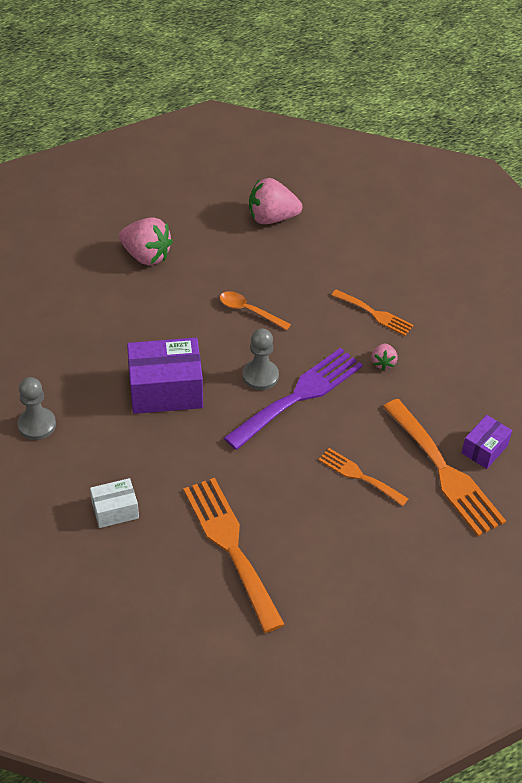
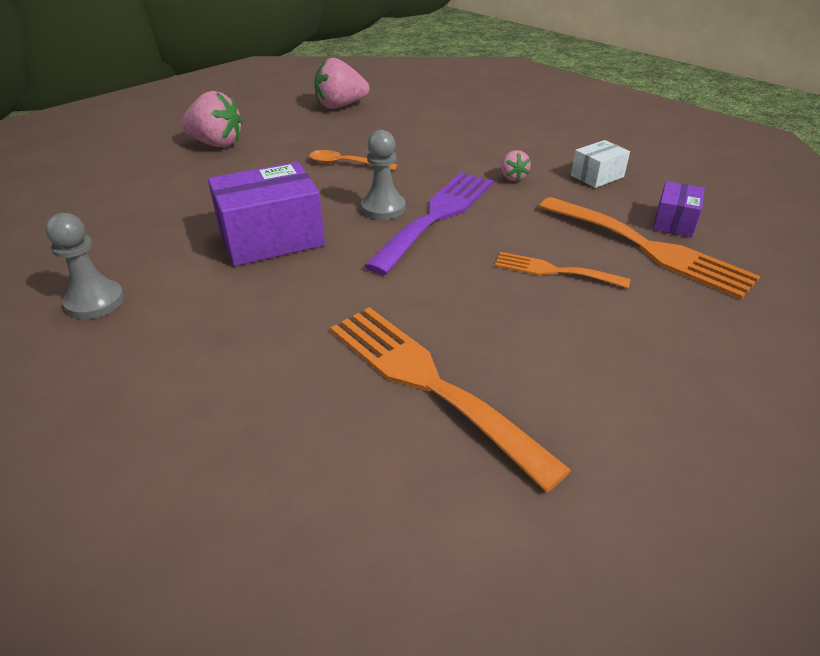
camera: 15 degrees left, 10 degrees down
white box [90,478,139,528] -> white box moved to [571,140,630,188]
orange fork [331,289,414,336] -> none

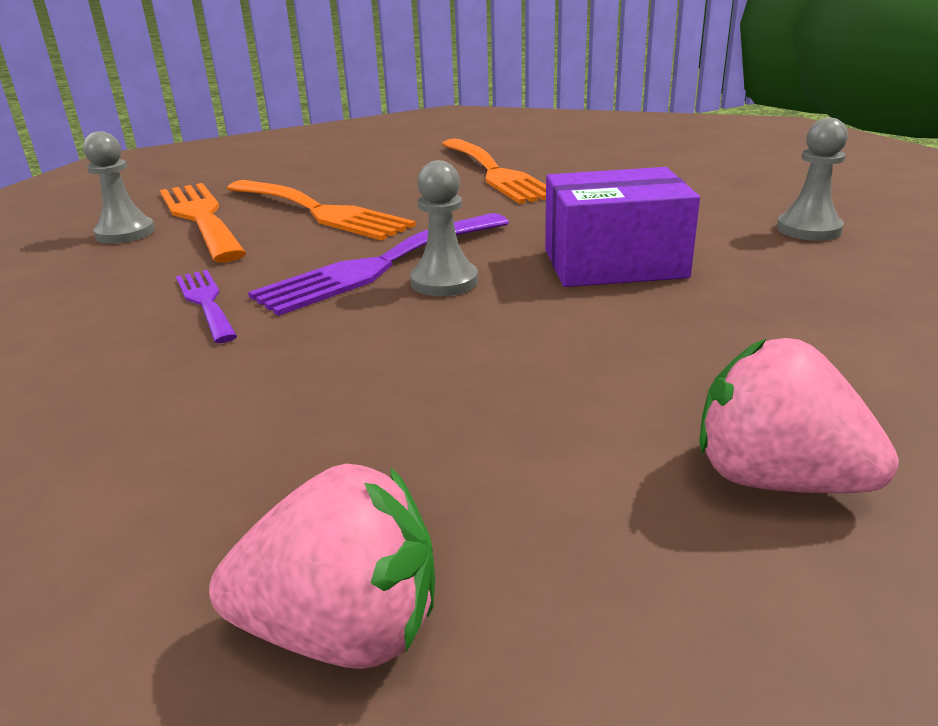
camera: 160 degrees left, 10 degrees down
orange spoon [309,150,397,170] -> none
orange fork [495,252,631,288] -> orange fork [227,180,416,241], size x1.80
pink strawberry [501,150,531,181] -> purple fork [176,270,237,343]
white box [571,140,630,188] -> none
purple box [653,181,705,237] -> grey pawn [83,131,155,244]

